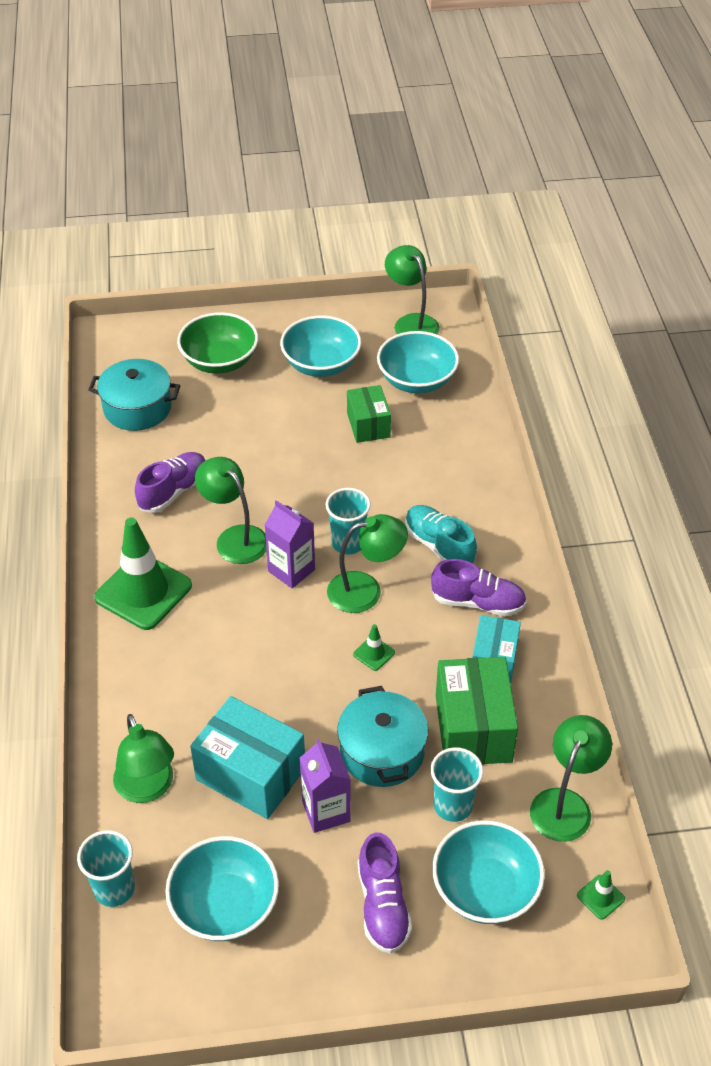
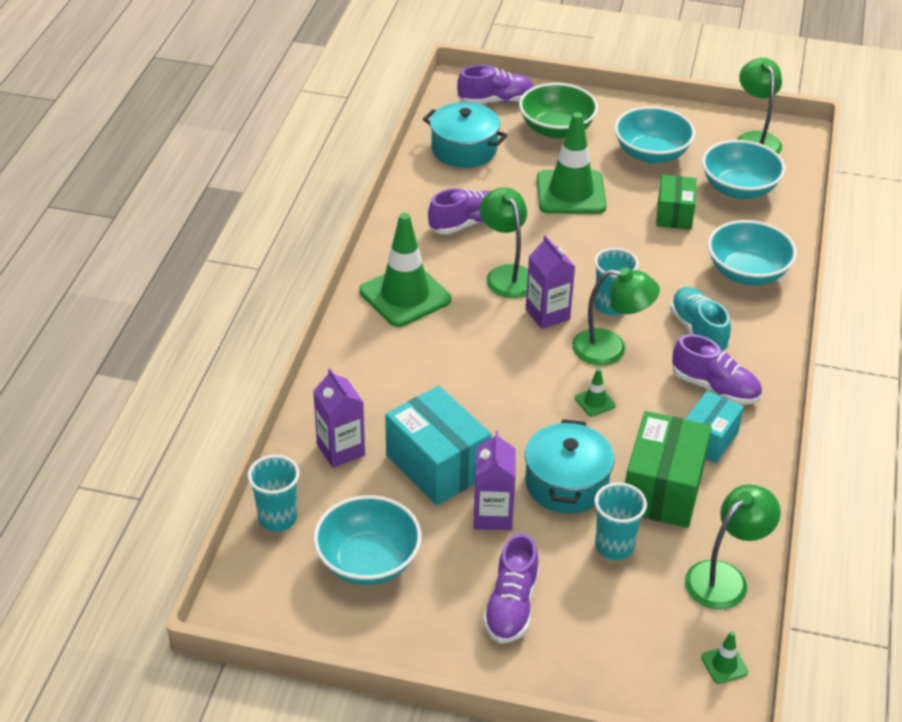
camera: 20 degrees right, 5 degrees down
green lamp [113,714,174,803] -> purple carton [313,368,365,468]
turquoise bowl [432,820,545,924] -> turquoise bowl moved to [708,220,797,285]
none -> purple shoe [457,65,534,104]
none -> green traffic cone [537,112,606,214]

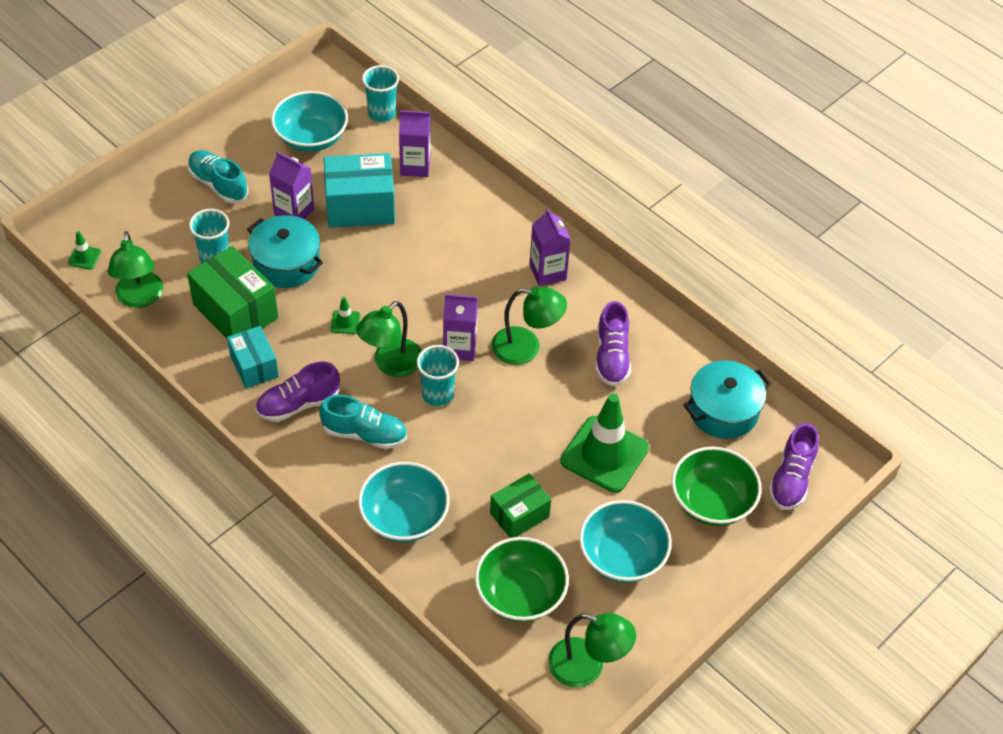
camera: 120 degrees right, 10 degrees up
green traffic cone [359,213,451,327] -> purple carton [529,209,571,286]
purple shoe [483,533,539,643] -> turquoise shoe [188,150,248,203]
green box [656,175,697,230] -> green box turned 75 degrees counterclockwise [490,473,551,538]
turquoise bowl [702,140,785,199] -> green bowl [475,537,569,622]

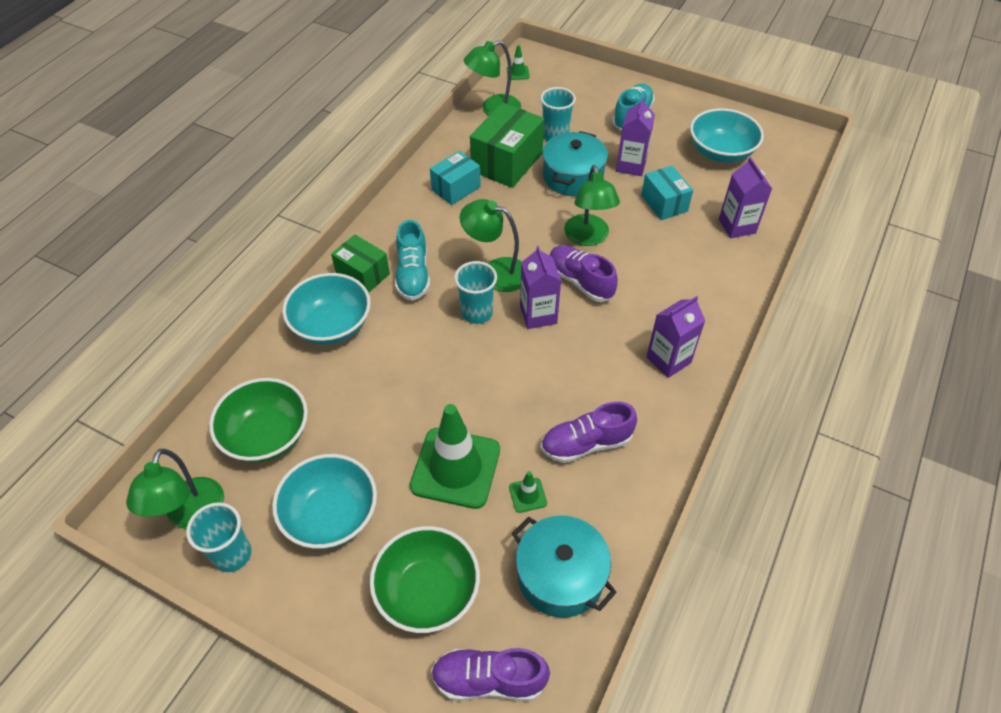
camera: 75 degrees right, 0 degrees up
purple shoe [256,362,340,422] -> purple shoe moved to [550,245,618,302]
turquoise box [324,153,395,228] -> turquoise box [641,166,693,220], size x0.62
green traffic cone [331,297,361,334] -> green traffic cone moved to [509,471,547,513]
turquoise cup [362,65,399,122] -> turquoise cup moved to [186,502,251,572]
green box [490,473,551,538] -> green box moved to [331,235,390,293]
green lamp [492,287,567,365] -> green lamp moved to [564,165,620,246]

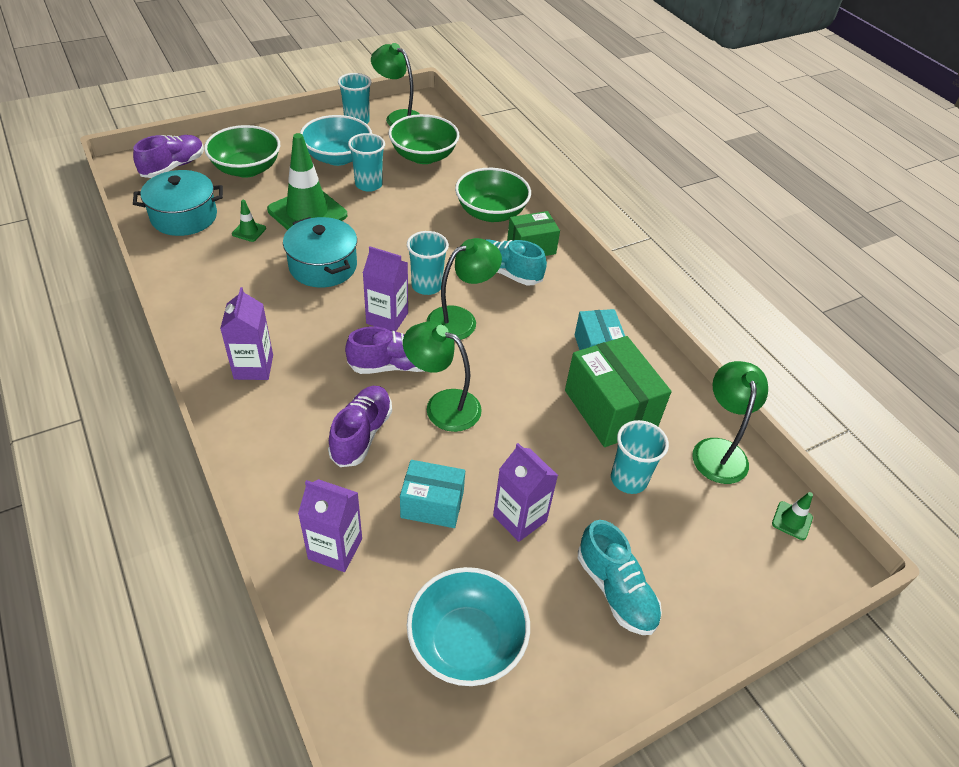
camera: 120 degrees right, 5 degrees down
turquoise bowl [282,273,371,345] -> green bowl [455,168,531,222]
purple shoe [541,402,637,463] -> purple shoe moved to [328,386,392,467]
turquoise pot [542,131,608,196] -> turquoise pot moved to [283,217,357,288]
none -> turquoise cup [348,133,385,192]

